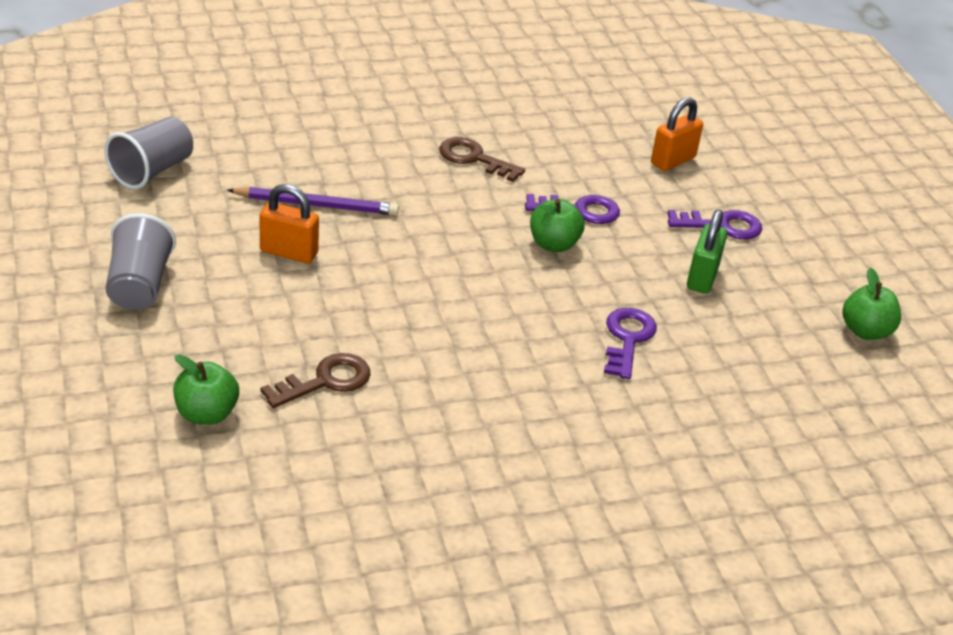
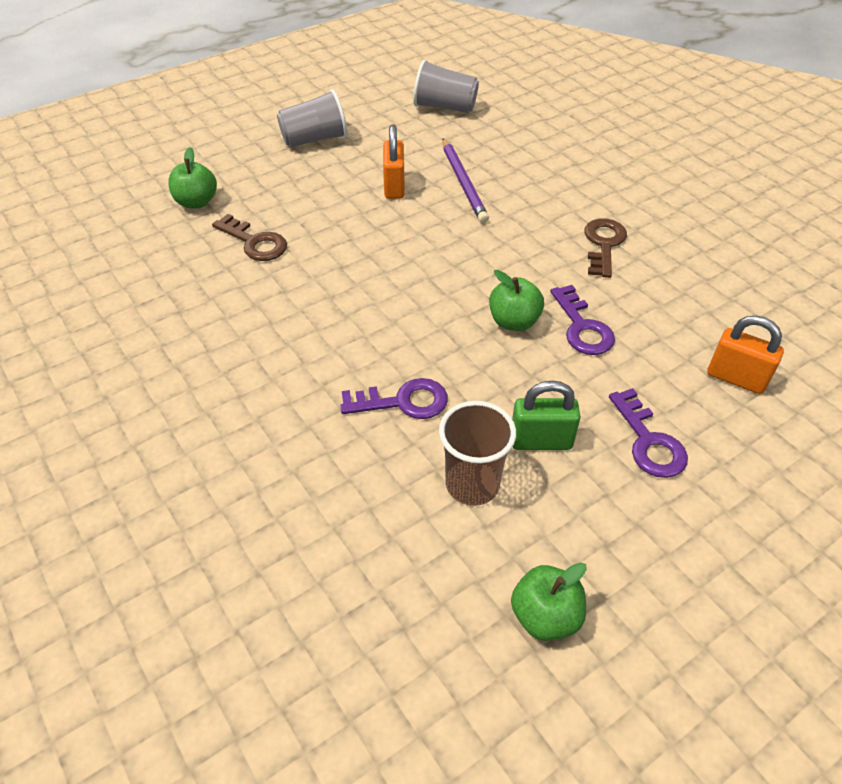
camera: 75 degrees right, 10 degrees up
none -> brown cup [439,401,516,506]

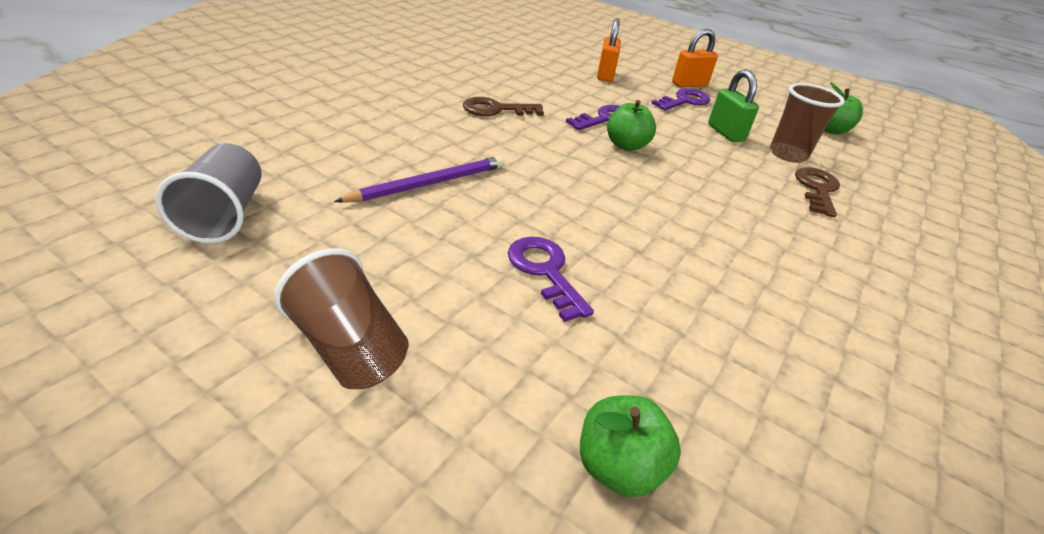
camera: 115 degrees left, 10 degrees down
brown key [212,214,287,261] -> brown key moved to [795,167,840,217]
grey cup [277,89,347,148] -> brown cup [274,248,409,389]
purple key [340,378,448,419] -> purple key moved to [508,237,594,322]
orange padlock [383,125,405,199] -> orange padlock moved to [672,29,718,87]

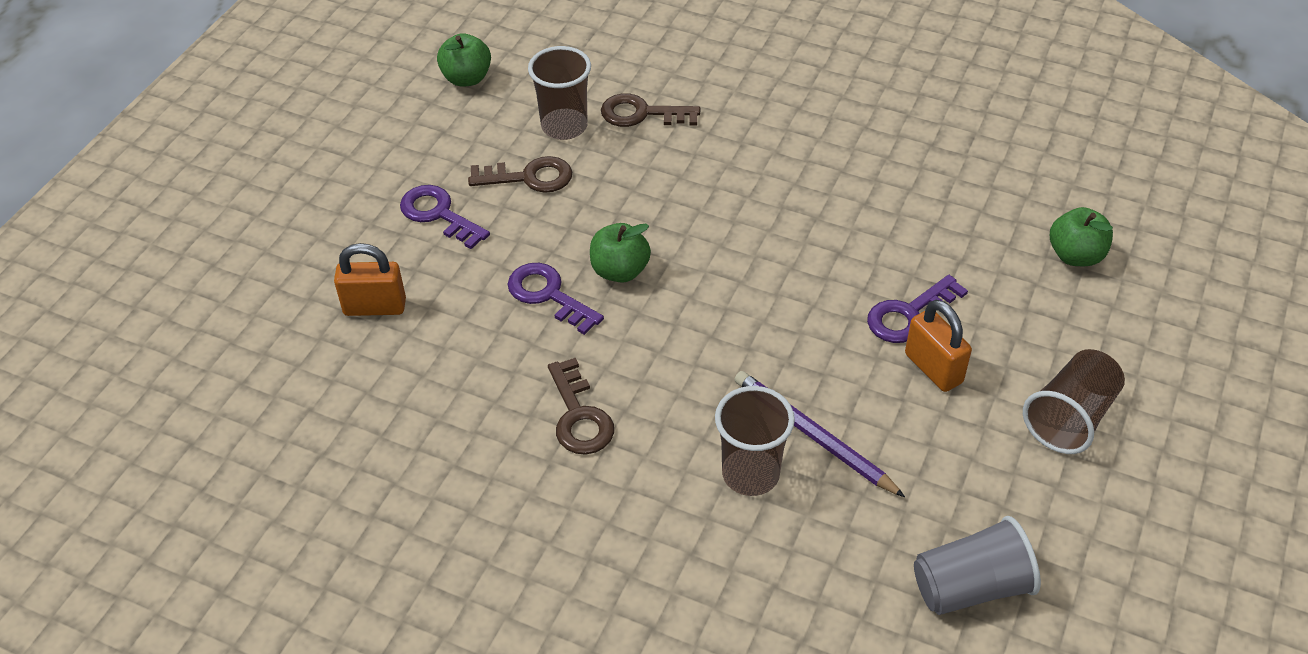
camera: 95 degrees left, 10 degrees up
orange padlock [672,29,718,87] -> orange padlock moved to [905,300,972,392]
green padlock [708,69,759,142] -> brown key [468,156,572,193]
none -> brown cup [715,386,795,496]

